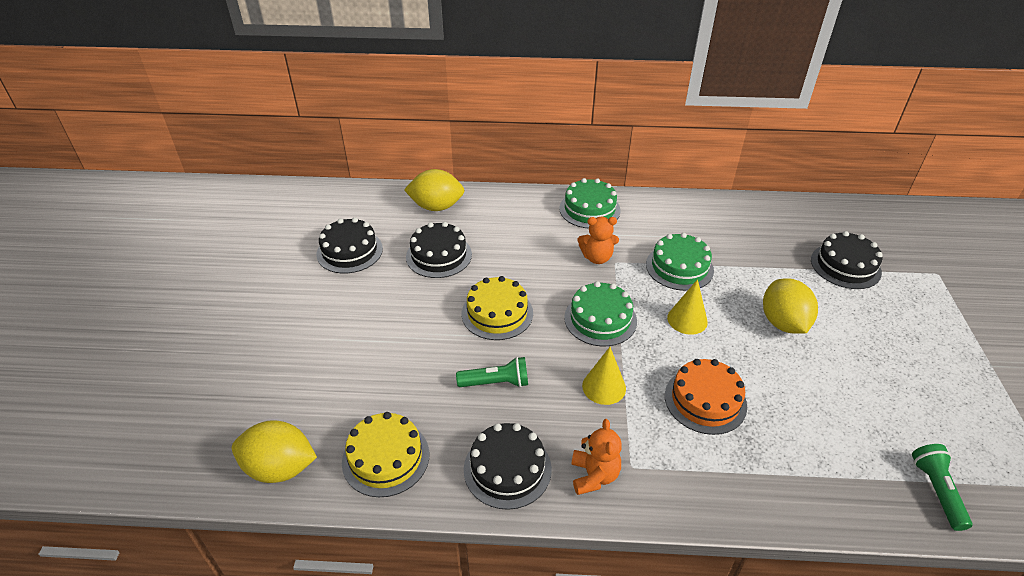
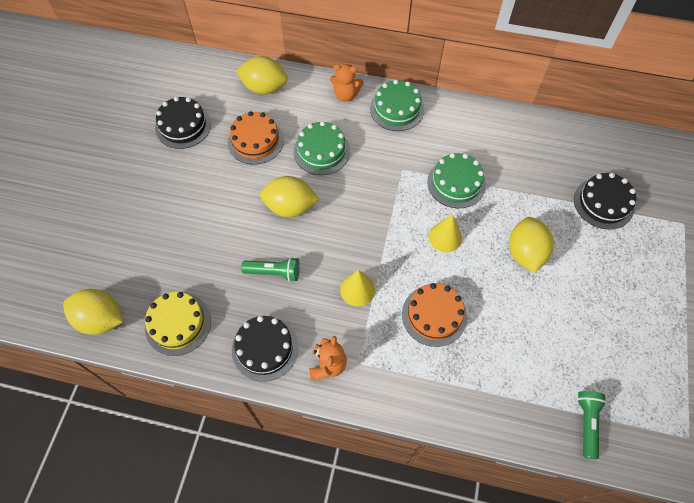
camera: 10 degrees right, 20 degrees up
black cake [406,222,472,278] -> orange cake [228,111,284,164]
yellow cake [462,276,533,340] -> yellow lemon [260,176,319,217]
green cake [564,281,637,346] -> green cake moved to [294,121,350,175]
orange teddy bear [578,217,619,264] -> orange teddy bear moved to [330,64,364,102]

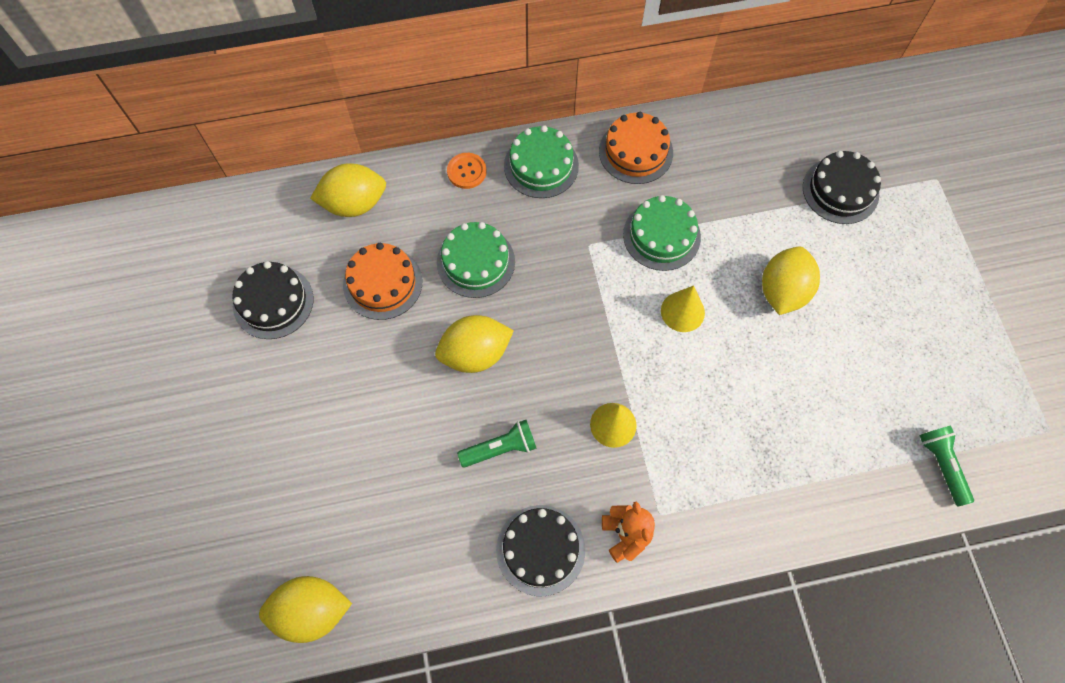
camera: 25 degrees left, 5 degrees up
yellow cake [145,292,211,356] -> none
orange teddy bear [330,64,364,102] -> orange button [447,153,486,189]
orange cake [402,283,467,347] -> orange cake moved to [599,112,673,184]
yellow lemon [509,217,554,273] -> yellow lemon turned 45 degrees clockwise [762,247,820,315]

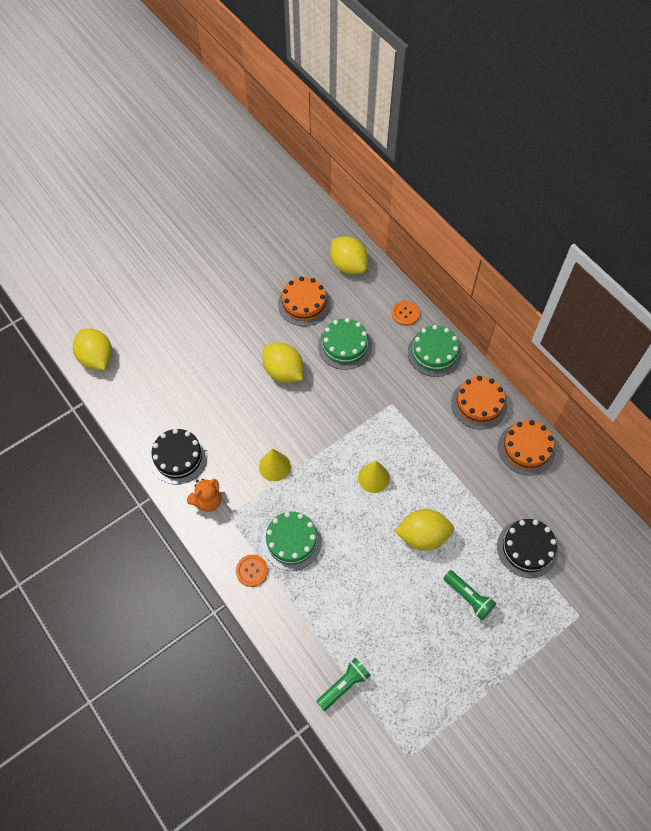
camera: 65 degrees right, 5 degrees down
black cake [232,261,313,339] -> none
green flashlight [457,420,536,467] -> green flashlight moved to [444,570,496,620]
green cake [623,195,701,271] -> green cake moved to [262,512,322,571]
none -> orange button [236,555,268,587]
none -> orange cake [498,420,556,476]

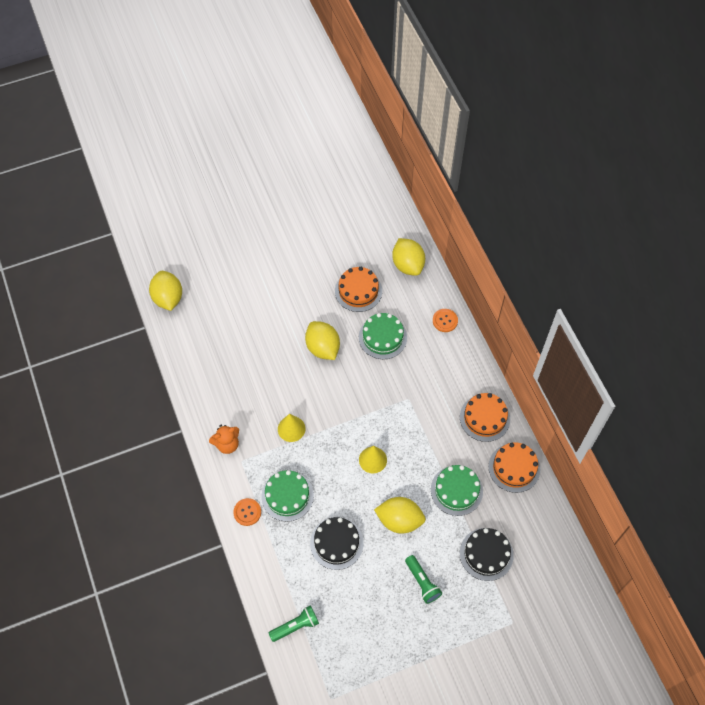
camera: 15 degrees right, 0 degrees up
black cake [149,429,207,484] -> black cake moved to [310,517,364,570]
green cake [408,325,462,377] -> green cake moved to [431,465,483,516]

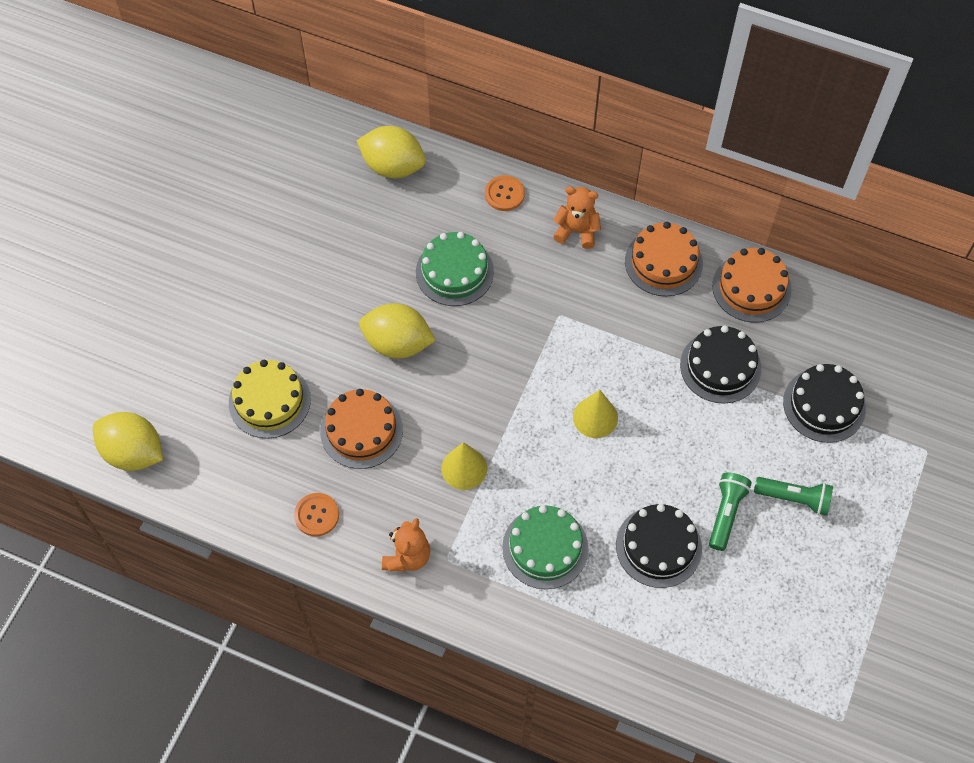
camera: 45 degrees left, 0 degrees up
orange button [233,498,261,526] -> orange button moved to [294,493,339,536]
green flashlight [269,606,319,642] -> green flashlight moved to [709,473,752,551]
orange cake [335,267,382,312] -> orange cake moved to [320,389,403,469]
yellow lemon [374,497,426,534] -> none
green cake [431,465,483,516] -> black cake [680,325,761,404]
none -> yellow cake [229,360,311,439]
none -> orange teddy bear [553,186,601,249]

